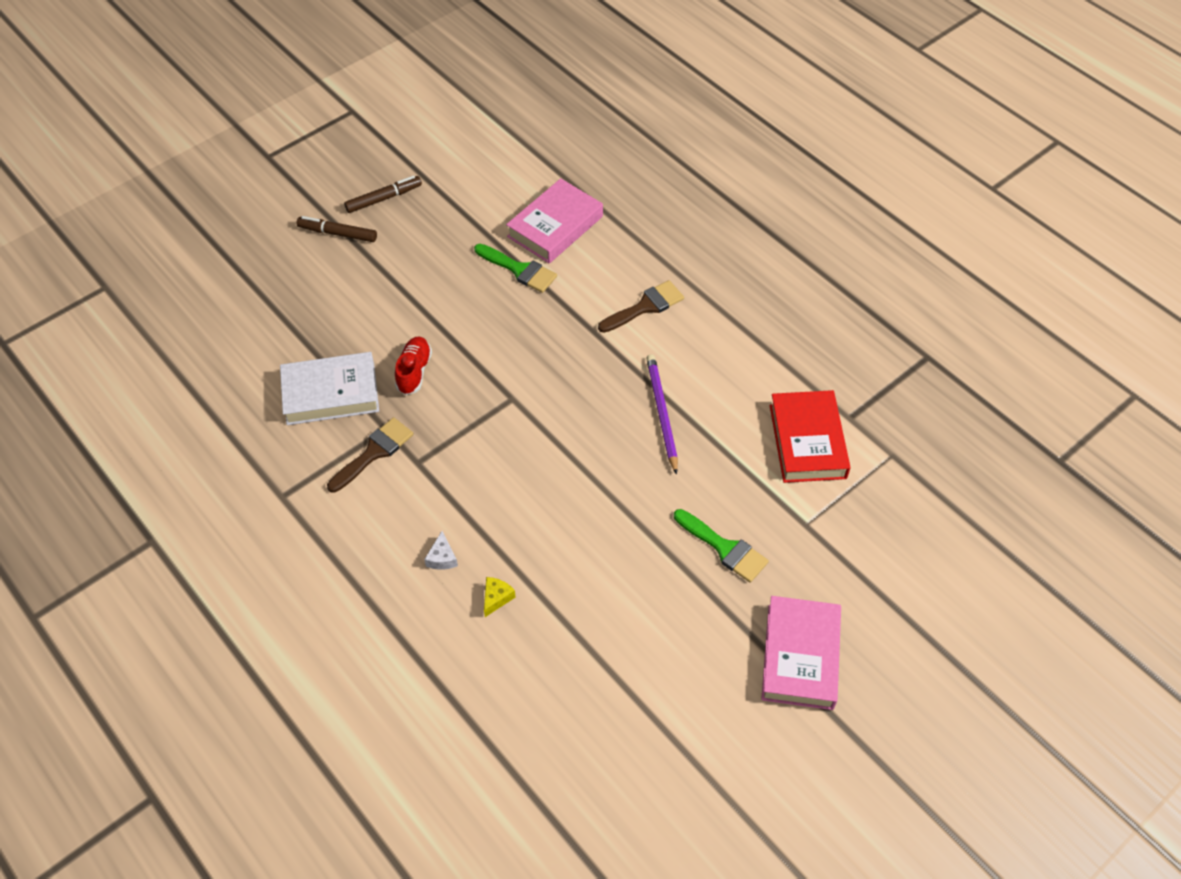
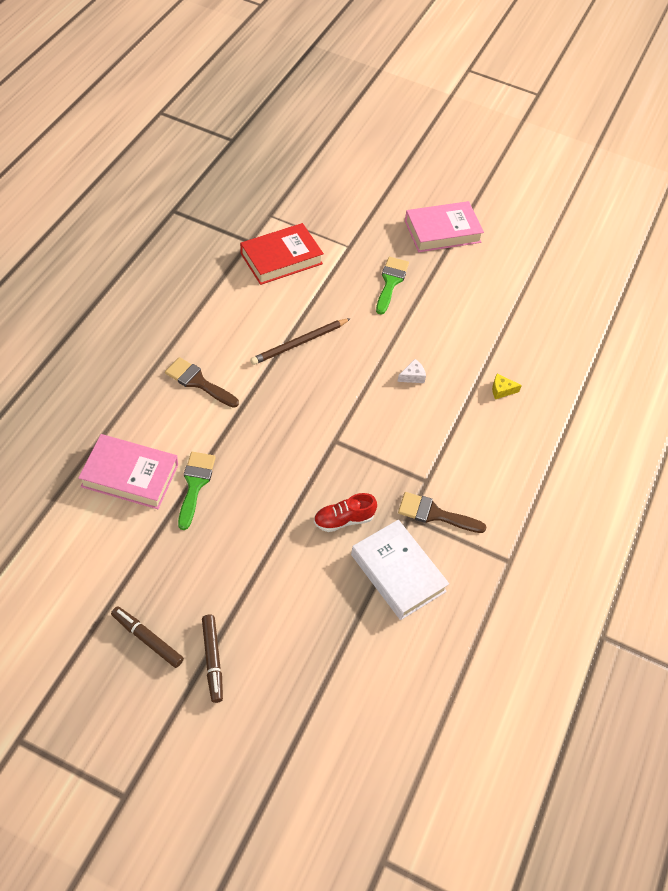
camera: 120 degrees left, 0 degrees up
white cheese [424,531,458,570] -> white cheese moved to [397,359,426,383]
purple pencil [646,354,678,475] -> brown pencil [250,318,351,365]

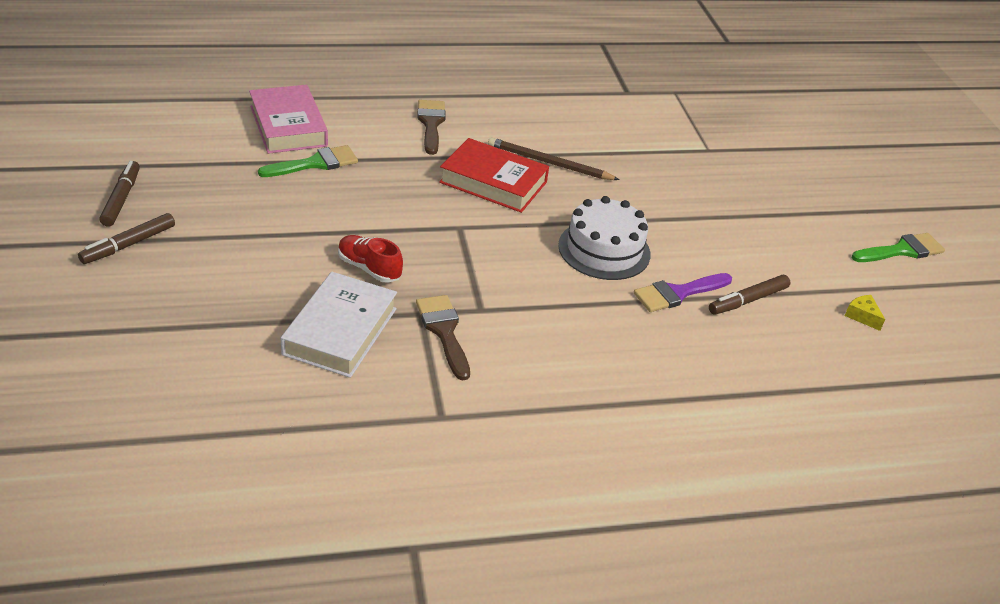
camera: 55 degrees right, 15 degrees down
red book [240,223,324,285] -> red book moved to [439,138,549,213]
green brush [376,257,409,314] -> green brush moved to [852,233,945,262]
white cheese [397,359,426,383] -> white cake [558,196,650,280]
pink book [405,201,484,252] -> none
yellow cheese [492,374,522,399] -> yellow cheese moved to [845,295,885,331]
none -> purple brush [634,273,732,312]
none -> brown marker [709,275,790,315]

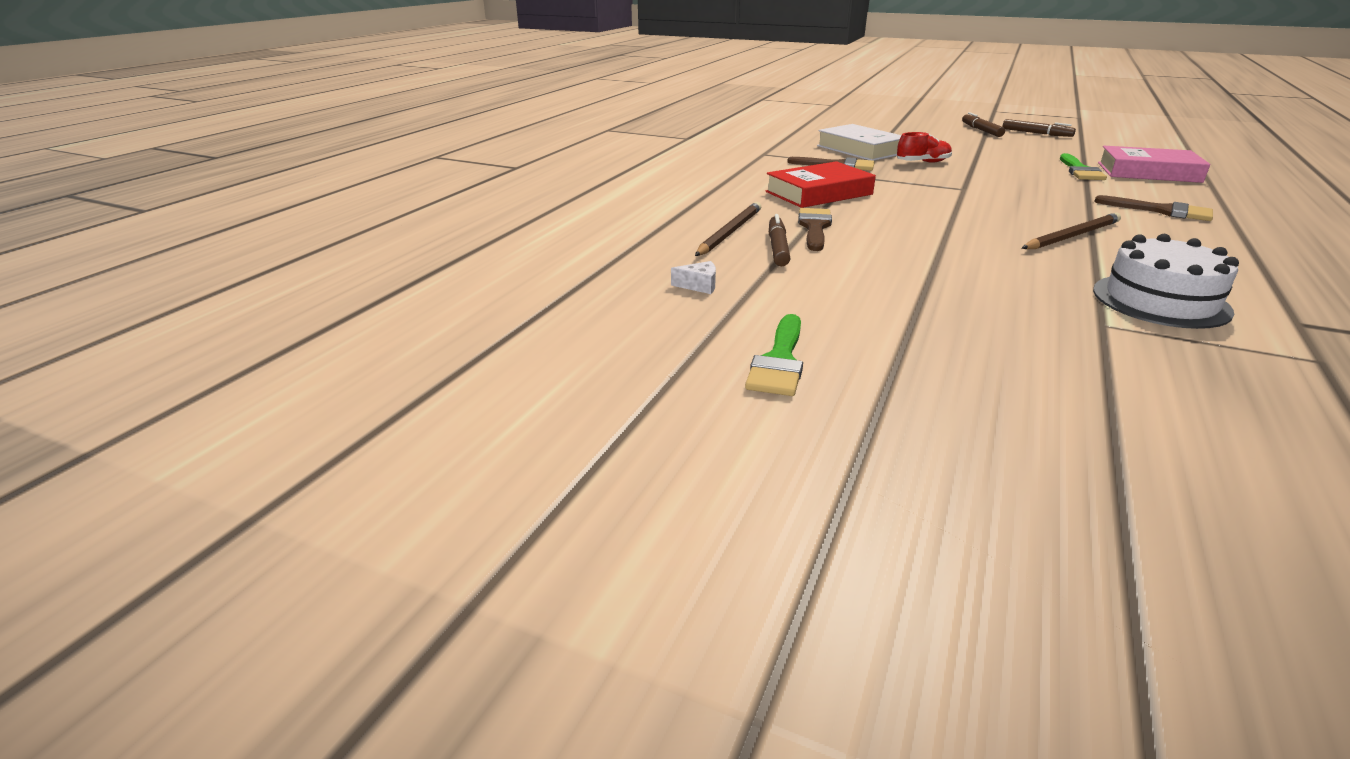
camera: 130 degrees right, 10 degrees down
red book [439,138,549,213] -> red book moved to [765,161,876,208]
white cake [558,196,650,280] -> white cake moved to [1093,234,1239,329]
purple brush [634,273,732,312] -> brown brush [798,208,832,251]
yellow cheese [845,295,885,331] -> white cheese [671,261,716,294]
none -> brown pencil [695,202,761,256]

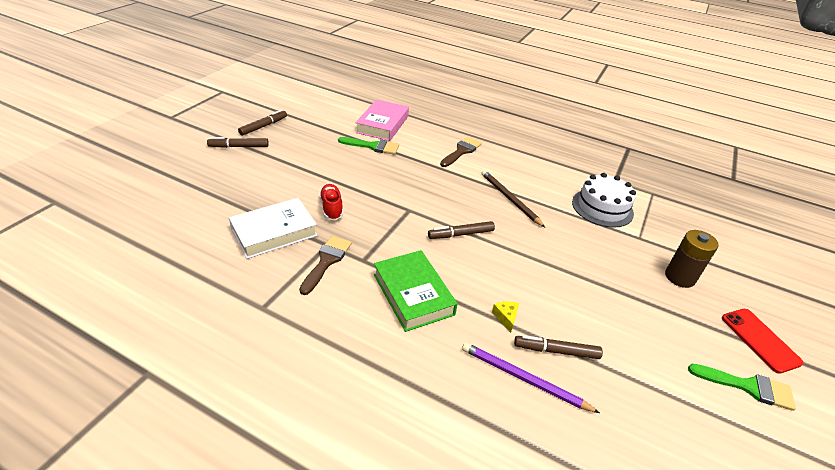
camera: 90 degrees left, 10 degrees up
white cheese [671,261,716,294] -> none
brown pencil [695,202,761,256] -> purple pencil [462,343,600,413]
red book [765,161,876,208] -> green book [374,250,457,332]
brown brush [798,208,832,251] -> yellow cheese [492,301,519,333]
none -> brown marker [428,221,495,239]
none -> brown battery [665,230,719,288]
none -> red phone [722,309,803,374]

